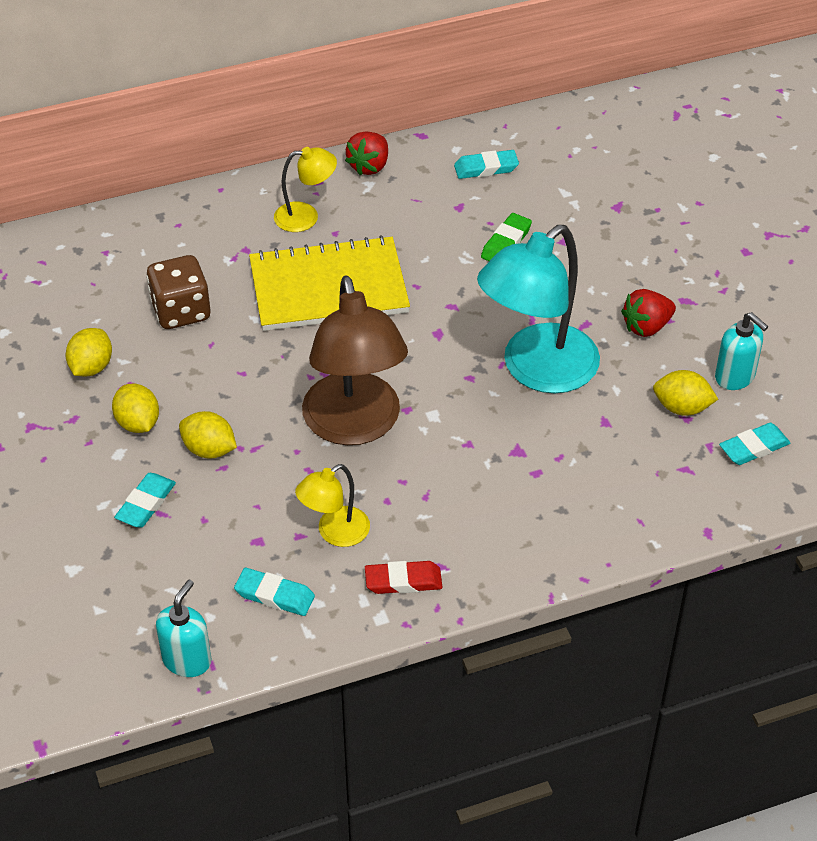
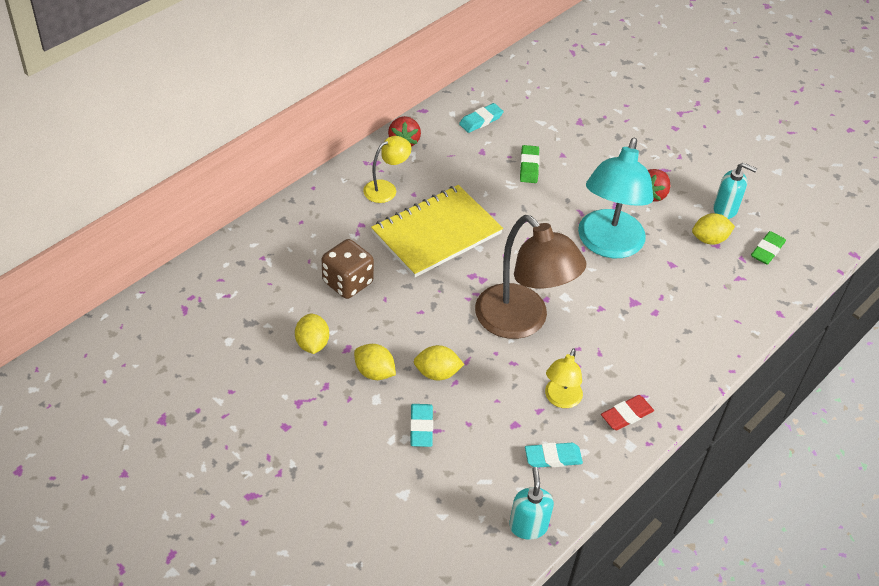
camera: 30 degrees left, 0 degrees up
turquoise eraser [719,423,790,465] -> green eraser [751,231,786,265]

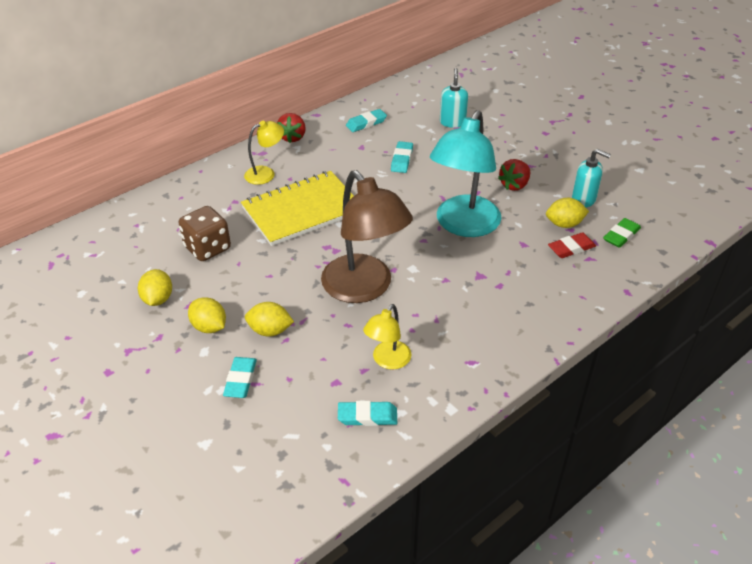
camera: 10 degrees right, 5 degrees down
turquoise soap dispenser [509,467,554,540] -> turquoise soap dispenser moved to [440,68,468,128]
green eraser [520,145,540,183] -> turquoise eraser [391,141,413,173]
red eraser [601,395,654,430] -> red eraser moved to [548,232,596,258]

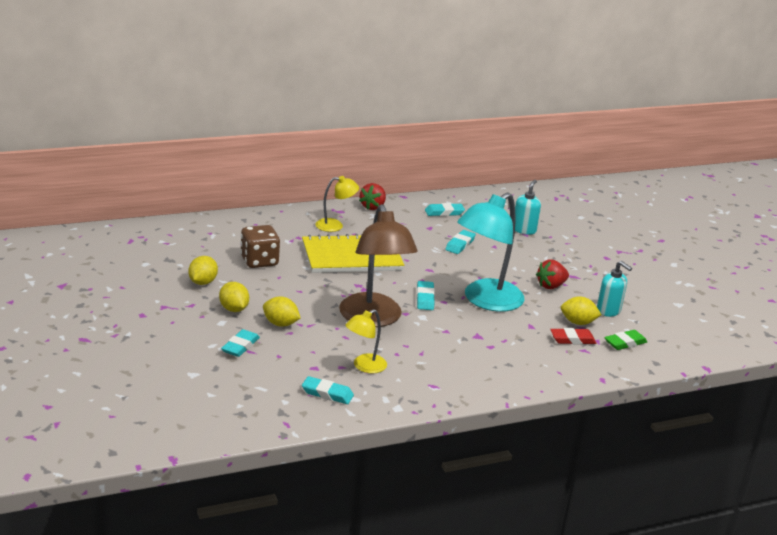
camera: 15 degrees right, 15 degrees down
none -> turquoise eraser [417,281,435,310]

